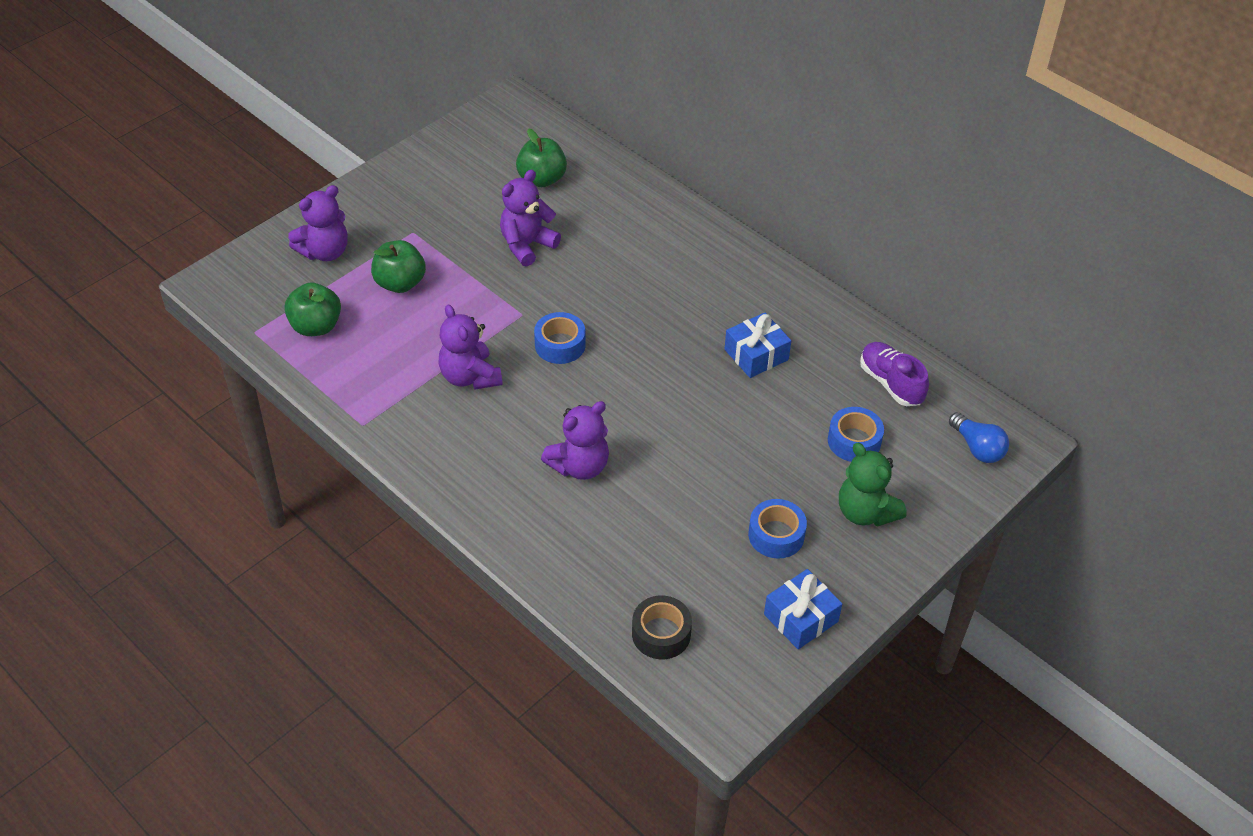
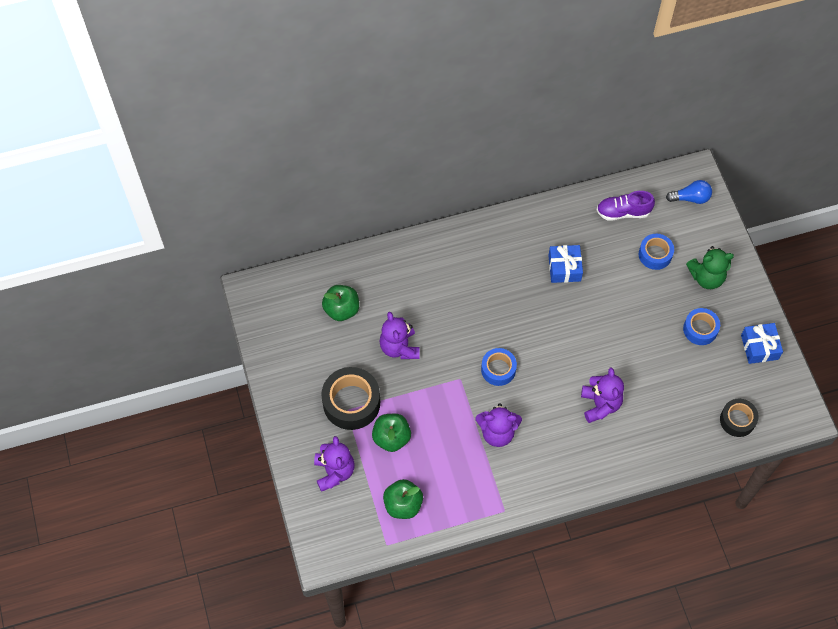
camera: 60 degrees left, 15 degrees up
none -> black tape [321,367,380,430]

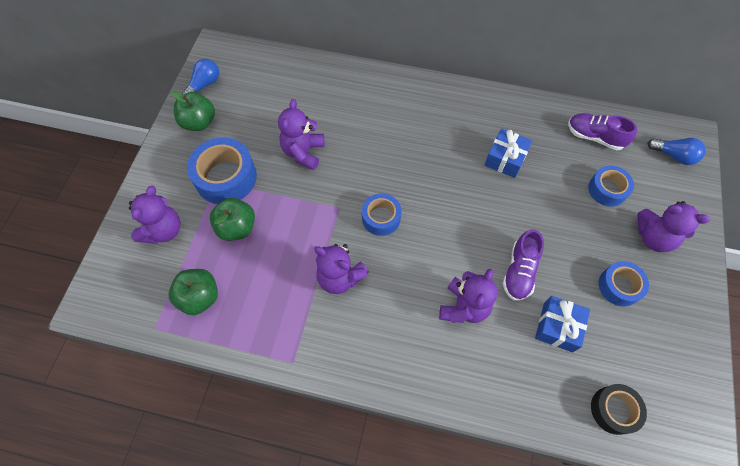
camera: 30 degrees right, 0 degrees up
black tape [321,367,380,430] -> blue tape [187,137,257,204]
green apple [322,285,359,321] -> green apple moved to [171,91,215,131]
green teddy bear [686,246,734,289] -> purple teddy bear [637,201,710,252]
blue gift [741,323,783,364] -> blue gift moved to [535,296,590,353]
none -> blue light bulb [182,59,219,95]
none -> purple shoe [503,229,544,301]

